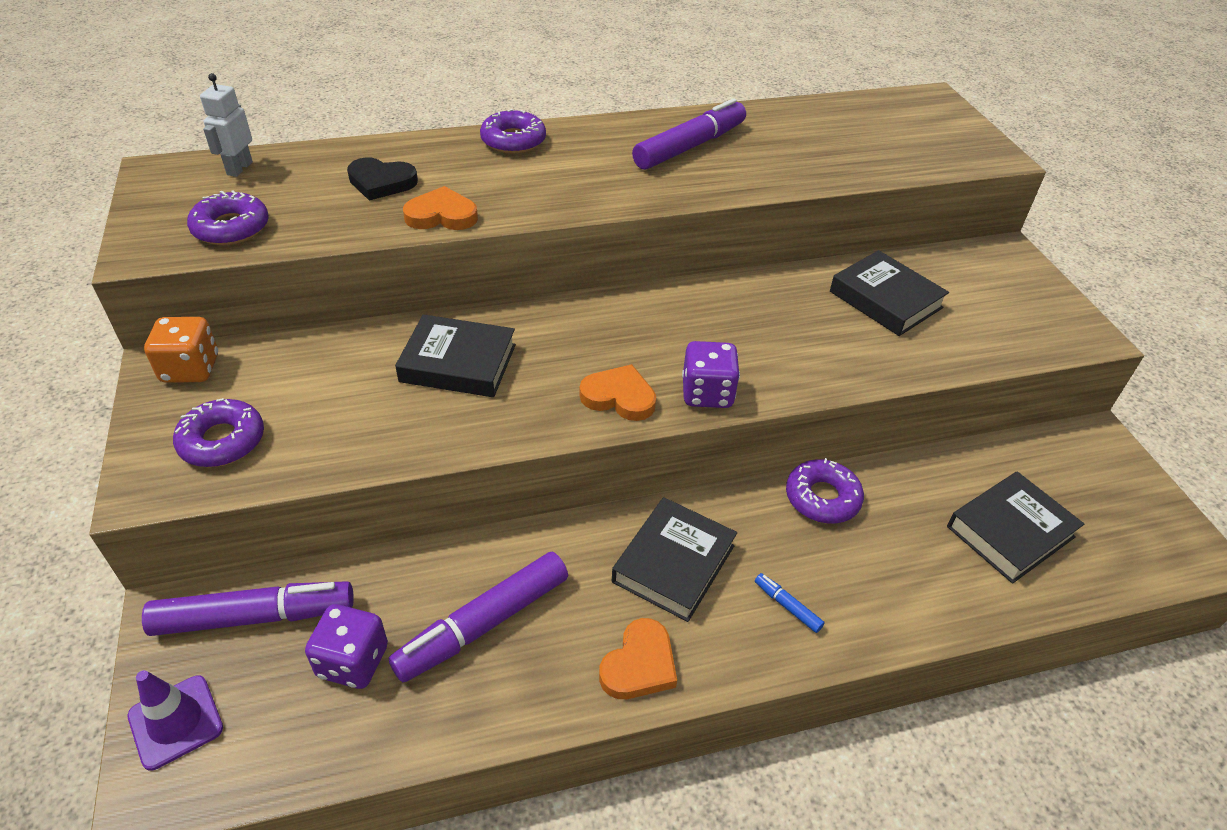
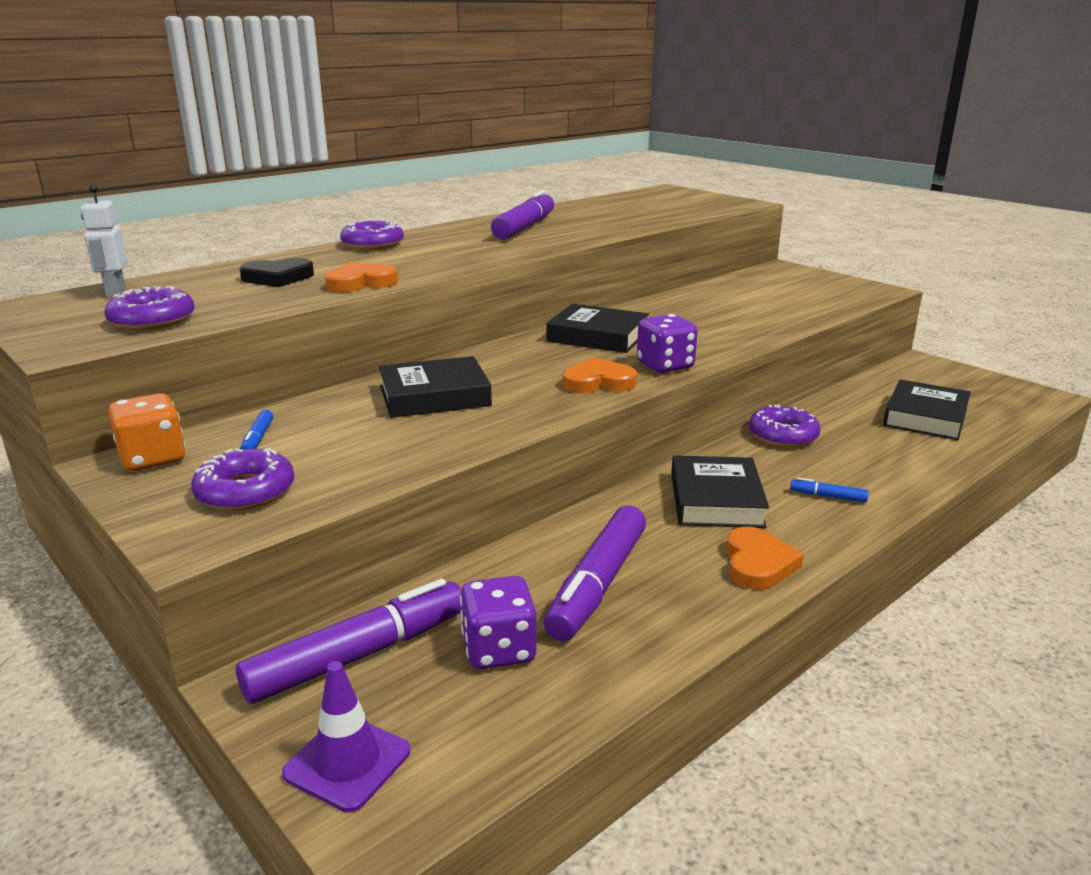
camera: 25 degrees left, 20 degrees down
black book [830,250,949,336] -> black book moved to [547,304,649,353]
none -> blue marker [240,410,273,450]

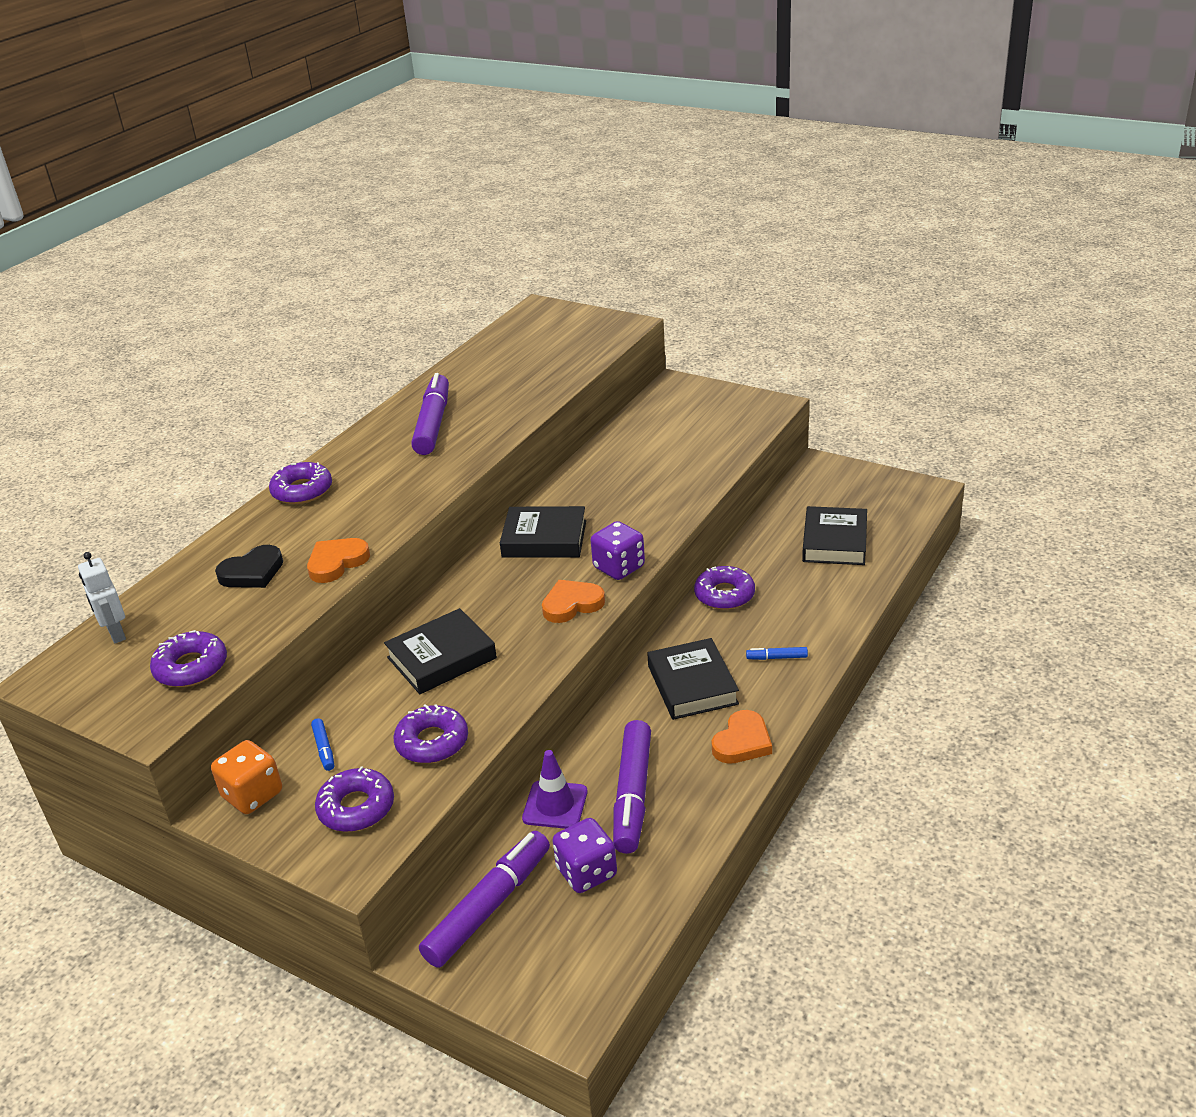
camera: 15 degrees left, 10 degrees up
purple traffic cone [282,661,410,813] -> purple traffic cone moved to [522,750,587,829]
orange heart [726,527,804,590] -> orange heart turned 45 degrees clockwise [712,710,772,764]
none -> purple donut [393,704,468,763]

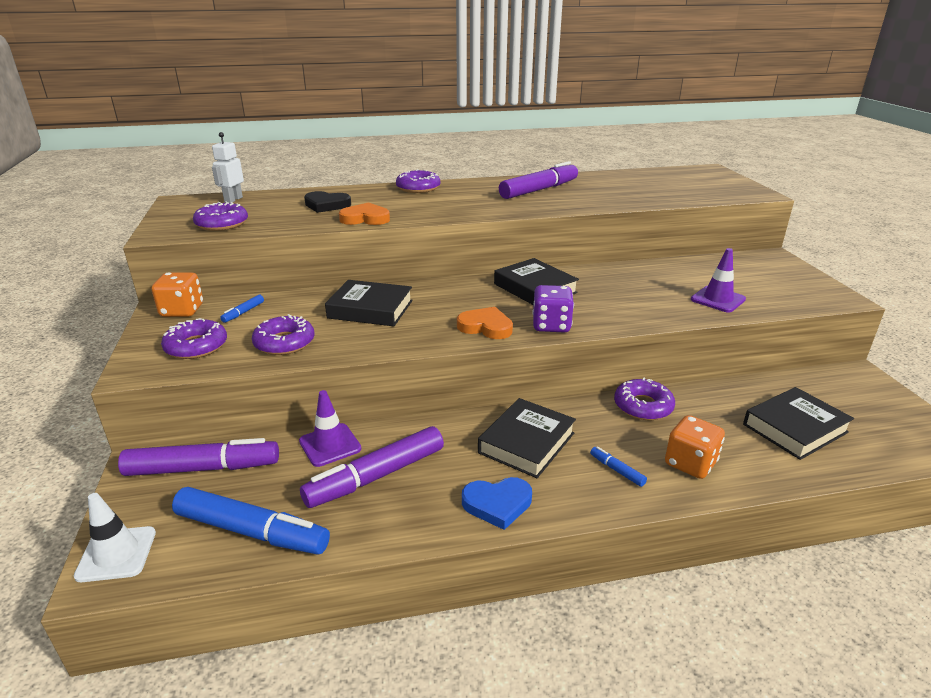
camera: 45 degrees right, 5 degrees down
purple dice [552,818,617,893] -> none
orange heart [712,710,772,764] -> blue heart [462,477,532,530]
none -> white traffic cone [74,493,156,582]
none -> blue marker [172,487,330,555]
none -> orange dice [665,415,725,479]
none -> purple traffic cone [691,248,746,312]

